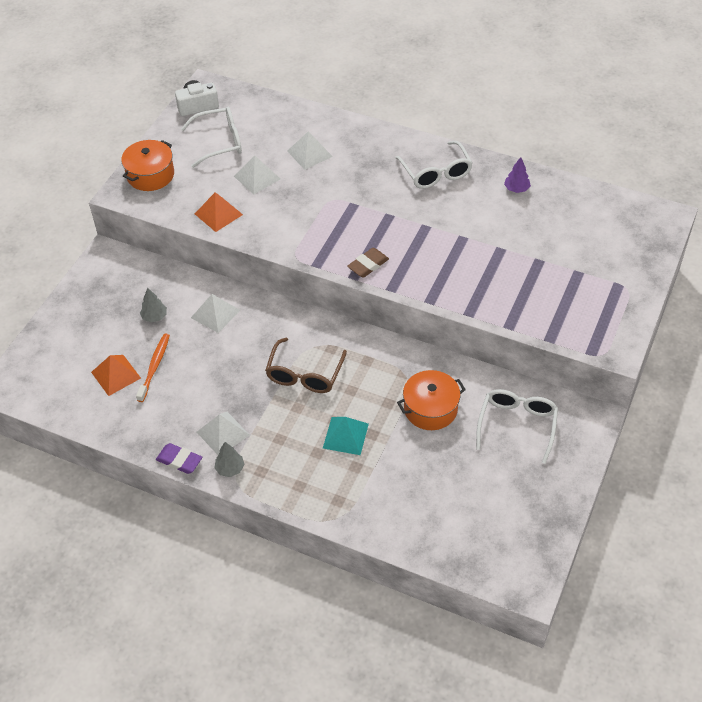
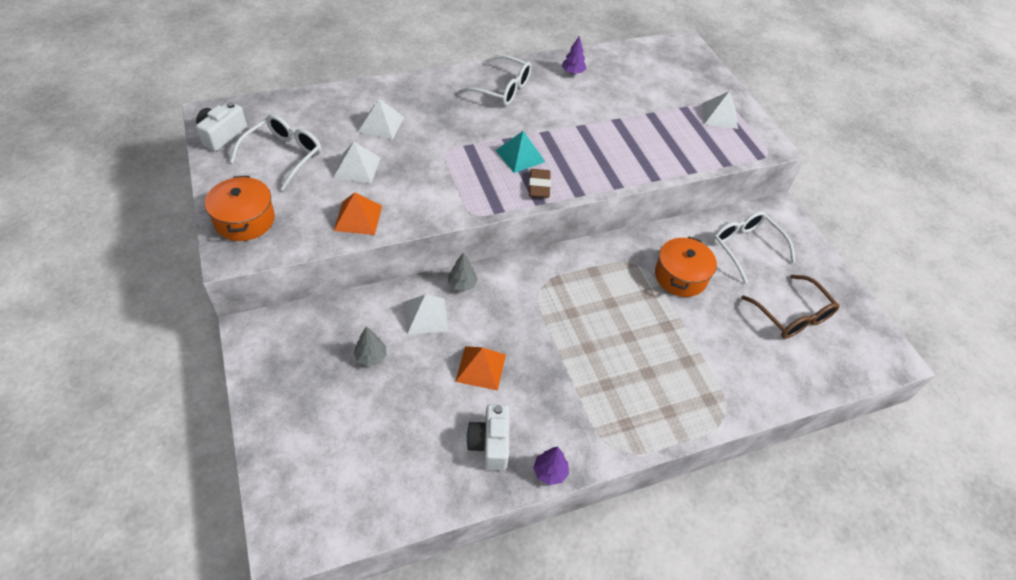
camera: 50 degrees left, 0 degrees up
orange pyramid [91,355,141,396] -> orange pyramid moved to [455,346,506,391]
orange toothbrush [136,333,170,402] -> none
purple eraser [156,443,202,474] -> purple tree [533,447,569,485]
white pyramid [197,412,250,455] -> white pyramid moved to [702,91,738,129]
grey tree [214,442,245,477] -> grey tree moved to [448,252,478,291]
brown glasses [265,338,347,393] -> brown glasses moved to [741,275,839,339]
turquoise pyramid [323,417,369,455] -> turquoise pyramid moved to [496,131,545,173]
none -> white camera [466,404,510,470]

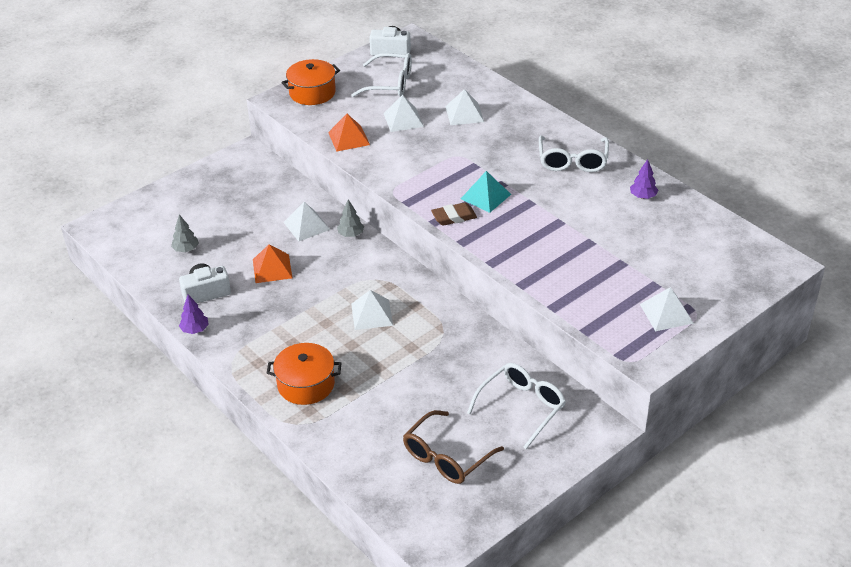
camera: 75 degrees right, 10 degrees down
grey tree [353,326,386,366] -> grey tree moved to [171,214,199,252]
orange pot [655,237,717,297] -> orange pot moved to [267,343,342,405]
none -> white pyramid [351,290,393,330]

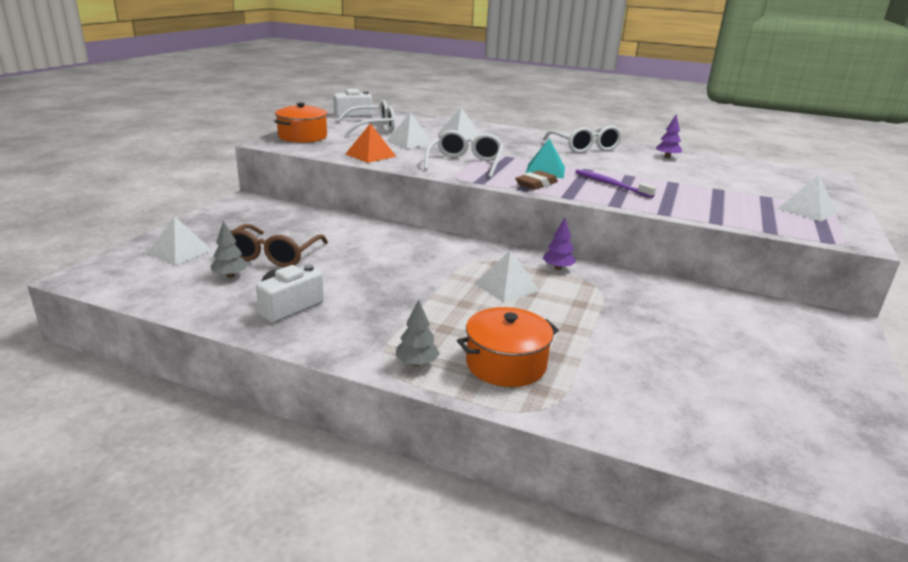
camera: 30 degrees left, 15 degrees down
purple tree [179,295,209,334] -> purple tree moved to [542,218,576,270]
orange pyramid [253,244,292,283] -> none
white pyramid [283,202,330,241] -> white pyramid moved to [147,216,213,265]
grey tree [337,200,364,237] -> grey tree moved to [395,299,440,366]
brown glasses [403,410,504,484] -> brown glasses moved to [230,224,328,267]
white glasses [467,363,566,449] -> white glasses moved to [424,130,504,178]
none -> purple toothbrush [575,169,656,198]

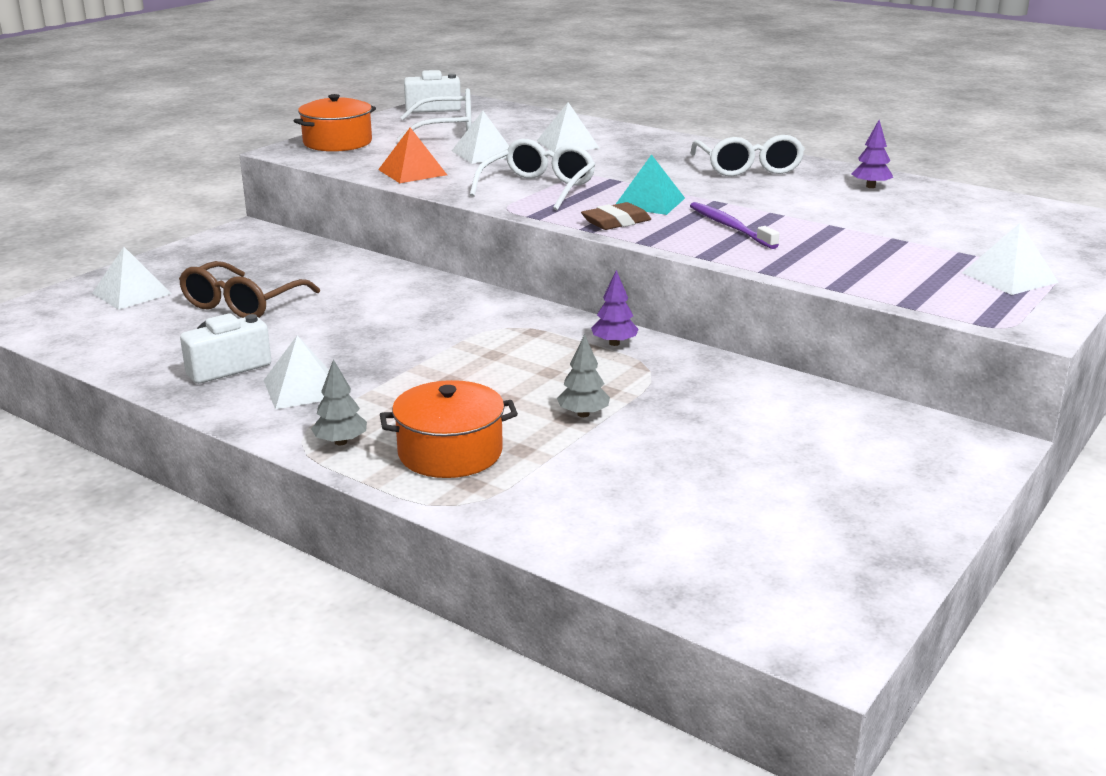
camera: 15 degrees right, 0 degrees up
grey tree [210,221,248,278] -> grey tree moved to [557,334,610,417]
white pyramid [475,250,539,303] -> white pyramid moved to [263,335,329,409]

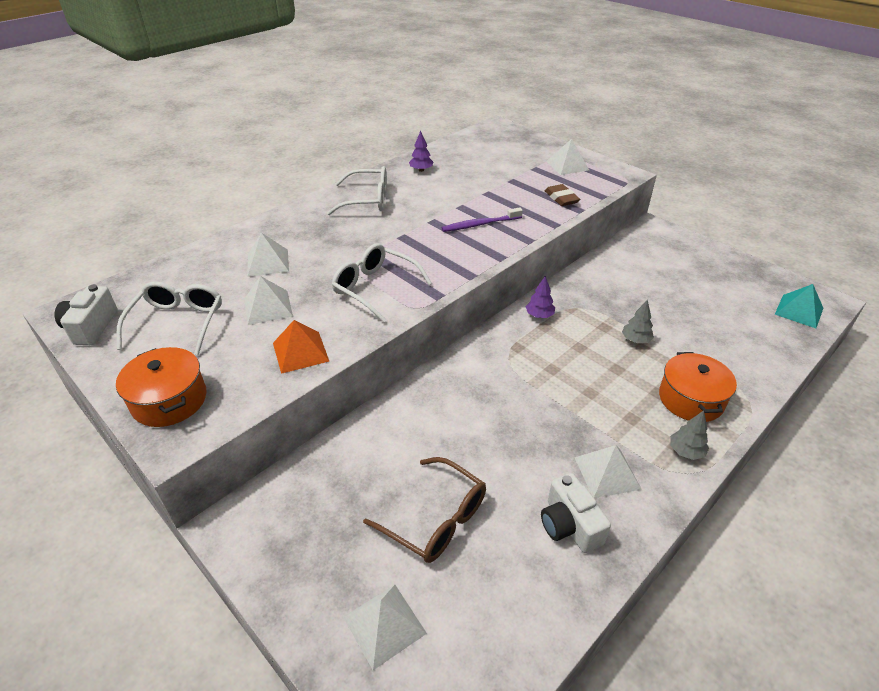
camera: 80 degrees left, 15 degrees up
brown eraser [581,202,651,230] -> brown eraser moved to [545,184,580,206]
turquoise pyramid [616,154,685,215] -> turquoise pyramid moved to [775,284,823,328]

